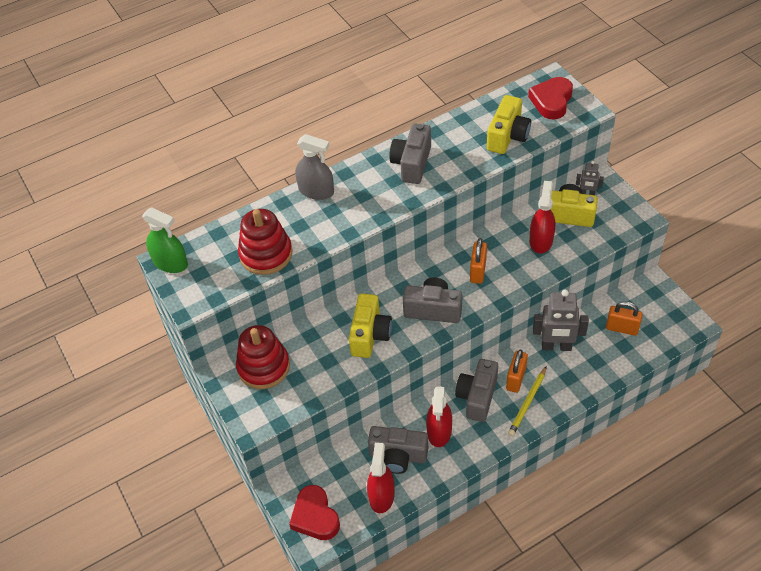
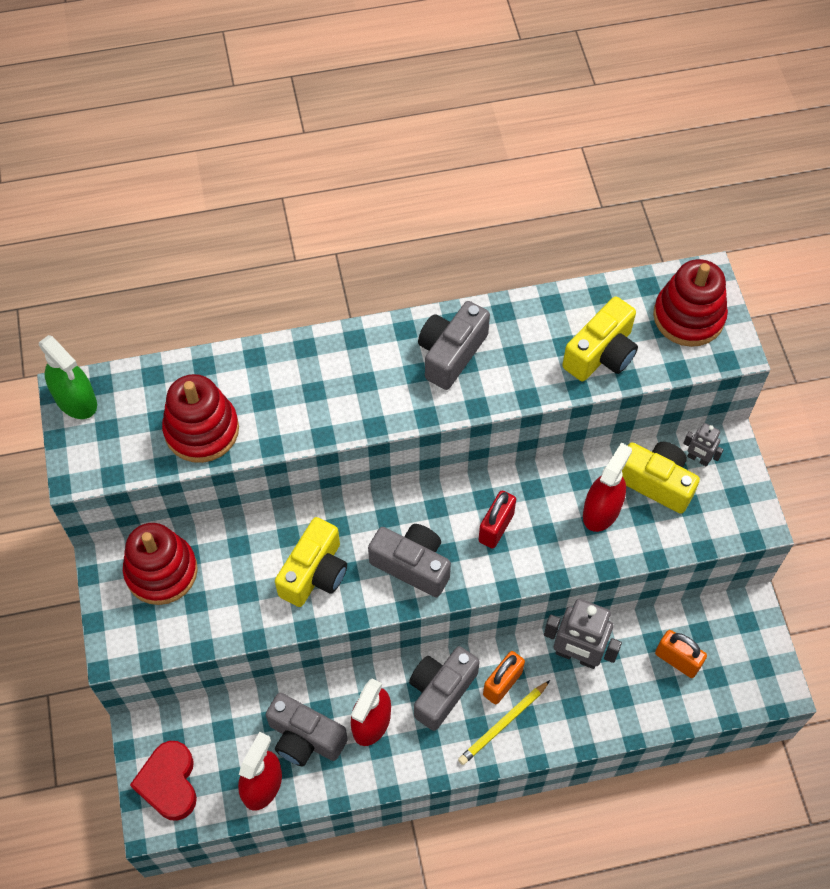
camera: 15 degrees right, 10 degrees up
grey spray bottle [295,134,334,200] -> none
orange padlock [470,238,487,284] -> red padlock [478,491,516,549]
red heart [528,77,573,120] -> red stacking toy [653,259,728,347]

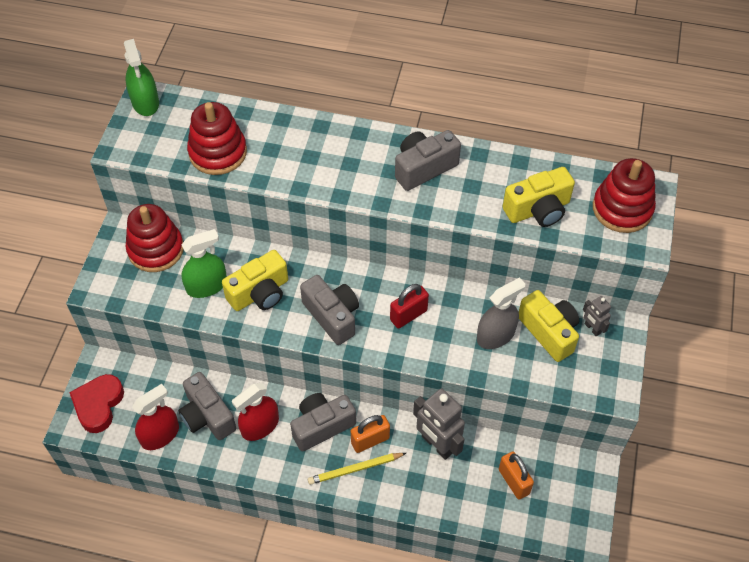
camera: 25 degrees right, 5 degrees down
red spray bottle [583,443,632,532] -> grey spray bottle [477,277,525,349]
none -> green spray bottle [181,229,227,298]

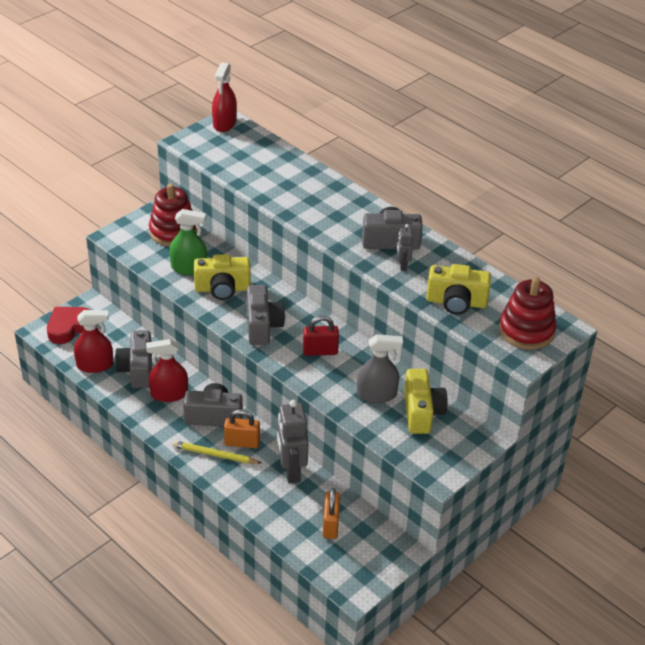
camera: 30 degrees right, 15 degrees down
green spray bottle [124,39,159,116] -> red spray bottle [212,62,237,132]
red stacking toy [187,102,247,175] -> none
grey robot [583,296,611,336] -> grey robot moved to [397,224,413,271]

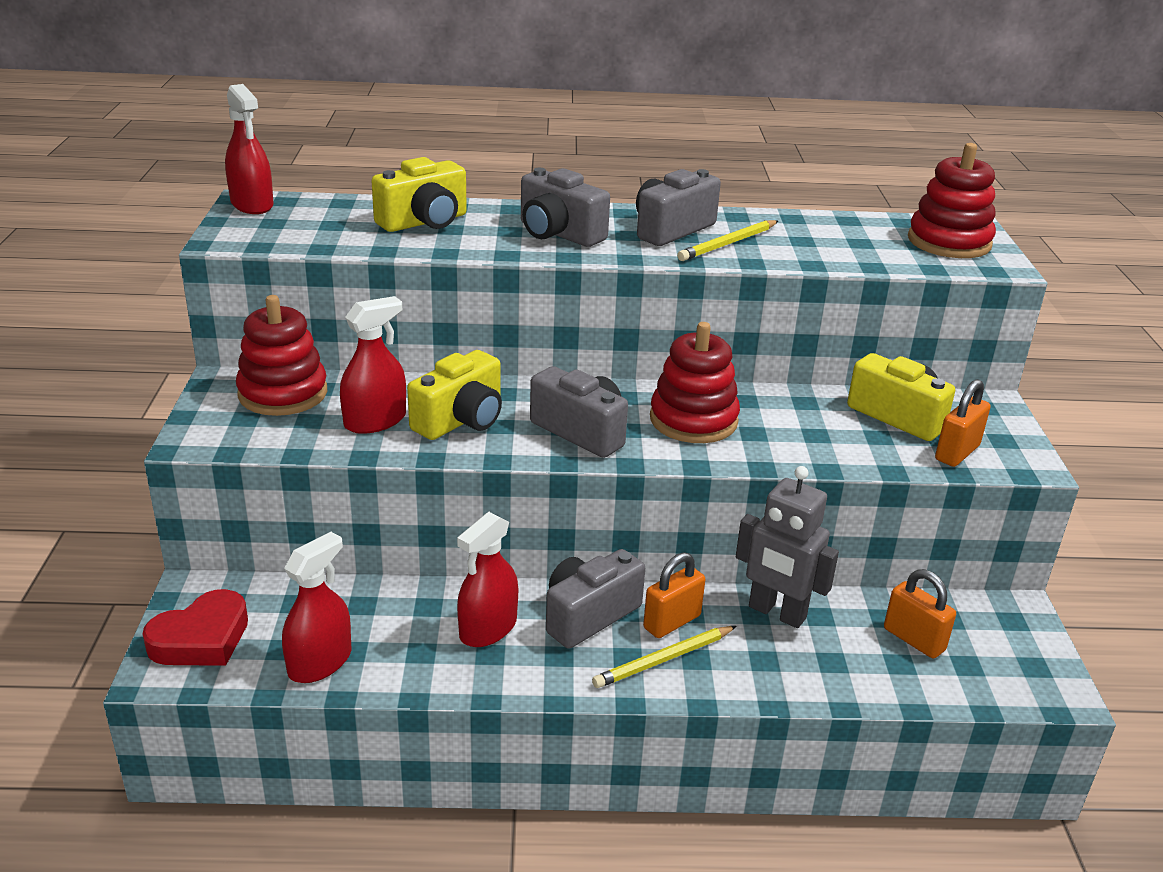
camera: 45 degrees left, 10 degrees down
red heart [47,307,91,344] -> red heart turned 135 degrees counterclockwise [142,589,248,666]
grey camera [115,330,152,388] -> grey camera moved to [521,168,610,247]
green spray bottle [169,209,207,275] -> red spray bottle [340,296,406,434]
red padlock [303,316,339,356] -> red stacking toy [650,322,740,443]
grey spray bottle [357,334,403,403] -> none
grey robot [397,224,413,271] -> yellow pencil [677,220,778,261]
yellow camera [426,264,491,315] -> yellow camera moved to [371,157,467,232]
none -> orange padlock [935,379,991,467]

